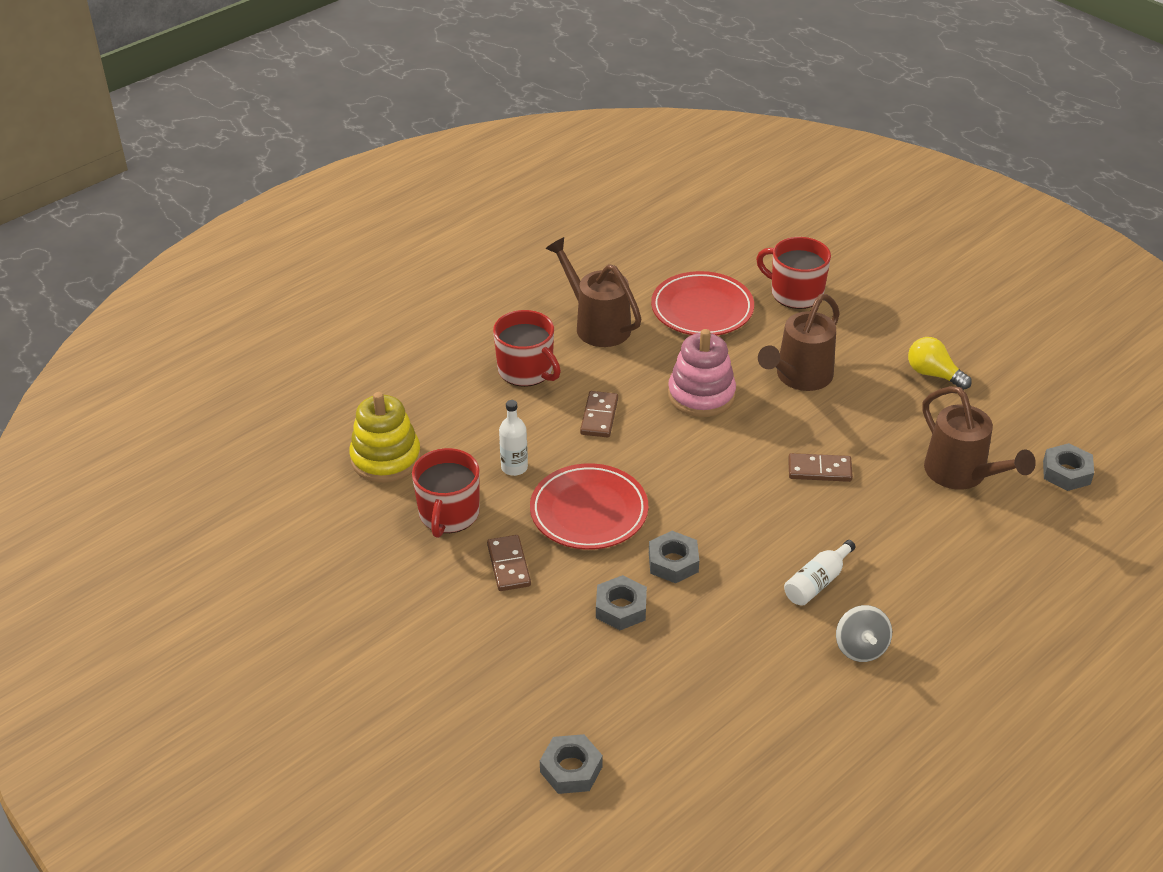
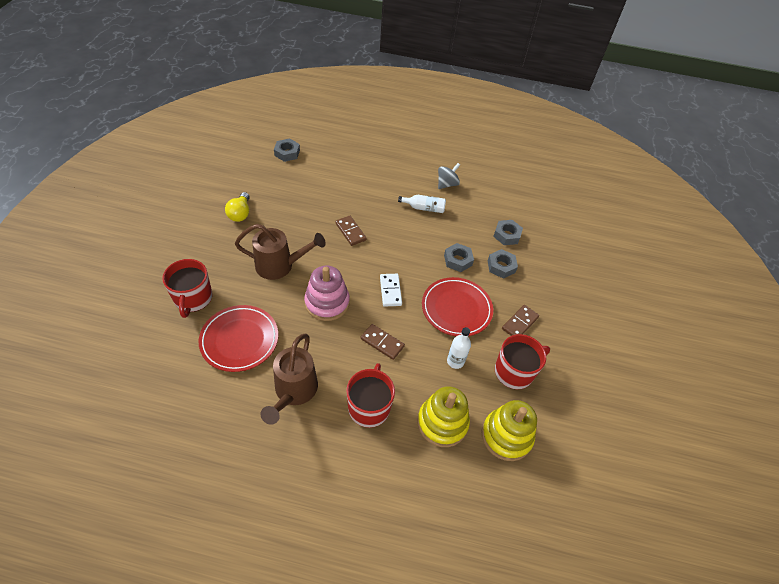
camera: 130 degrees left, 10 degrees up
grey nut [540,734,603,794] -> grey nut moved to [493,220,523,245]
brown domino [580,391,618,437] -> brown domino turned 60 degrees clockwise [361,324,405,360]
brown watering can [922,386,1036,490] -> none
none -> white domino [380,274,402,307]
none -> yellow stacking toy [417,386,470,447]

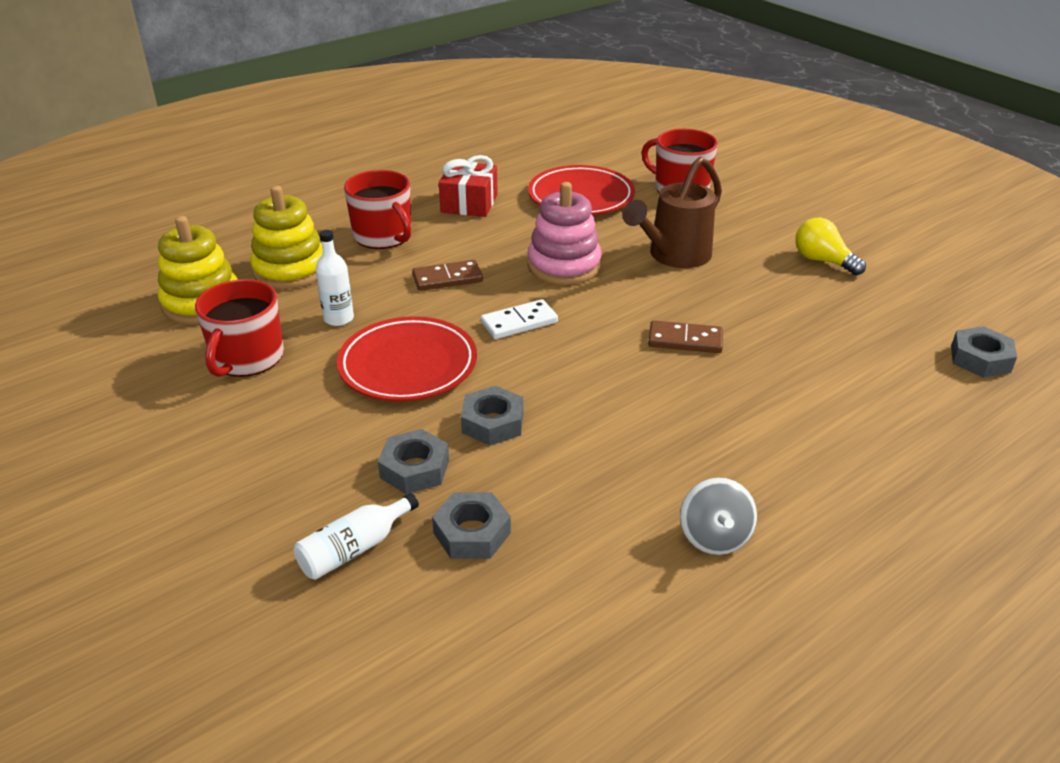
camera: 135 degrees right, 15 degrees down
brown watering can [261,334,318,425] -> red gift [439,155,498,217]
white domino [380,274,402,307] -> white domino turned 60 degrees counterclockwise [481,299,558,339]
white bottle [398,195,446,213] -> white bottle moved to [294,493,419,580]
brown domino [502,305,539,336] -> none

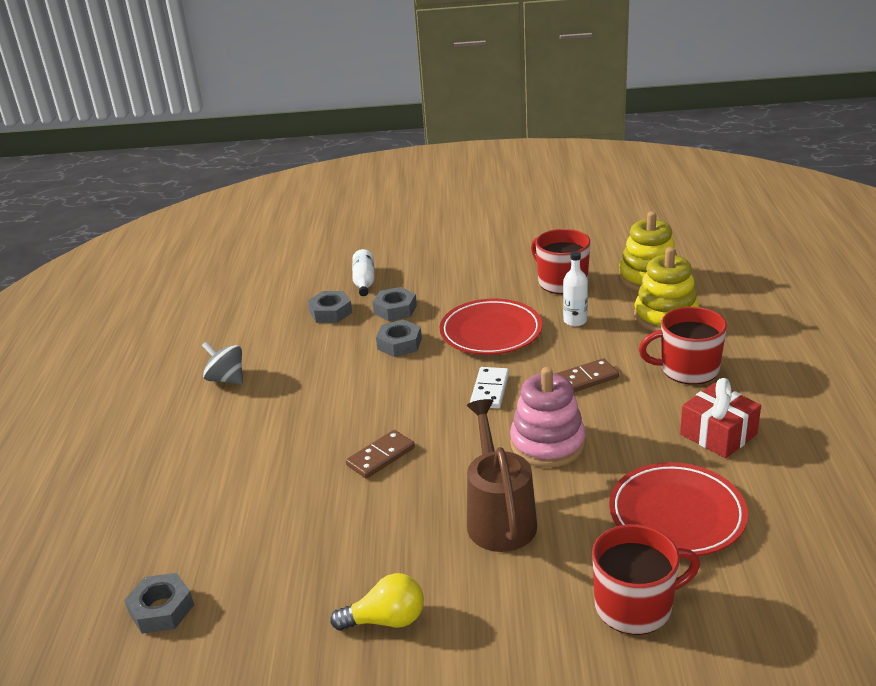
camera: 130 degrees right, 5 degrees down
brown domino [412,260,483,291] -> brown domino turned 45 degrees clockwise [555,358,619,392]

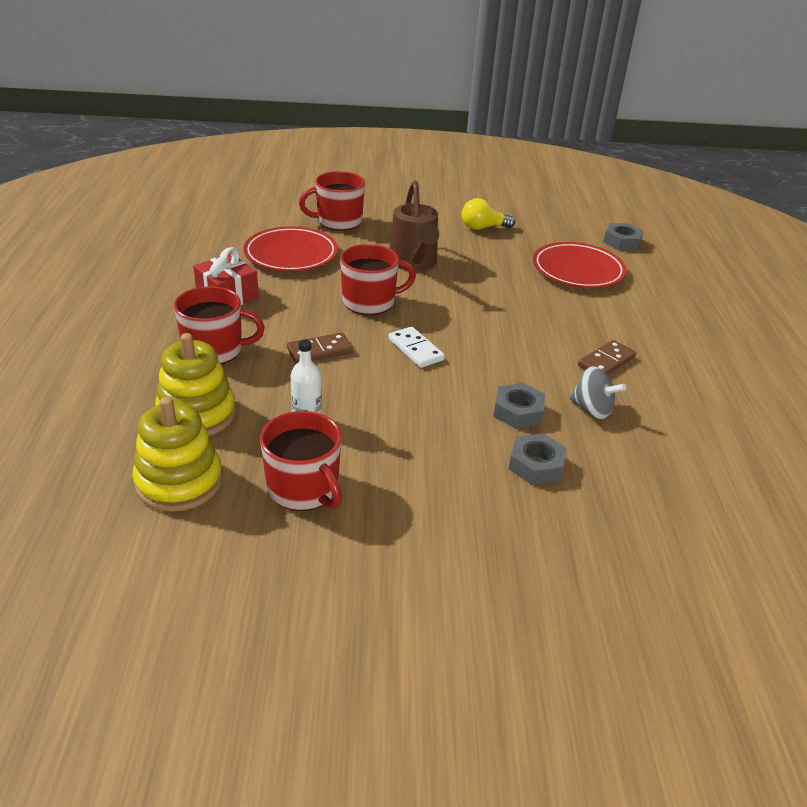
camera: 175 degrees right, 5 degrees up
grey spinning top [202,342,243,385] -> grey spinning top moved to [570,366,626,419]
grey nut [308,291,352,323] -> none
brown domino [346,430,415,479] -> brown domino moved to [578,340,636,375]
white bottle [352,249,374,296] -> none
red plate [440,299,542,355] -> red plate moved to [533,242,627,288]
white domino [470,367,509,408] -> white domino turned 45 degrees counterclockwise [388,326,445,368]
pink stacking toy [510,367,586,468] -> red mug [340,244,416,315]

